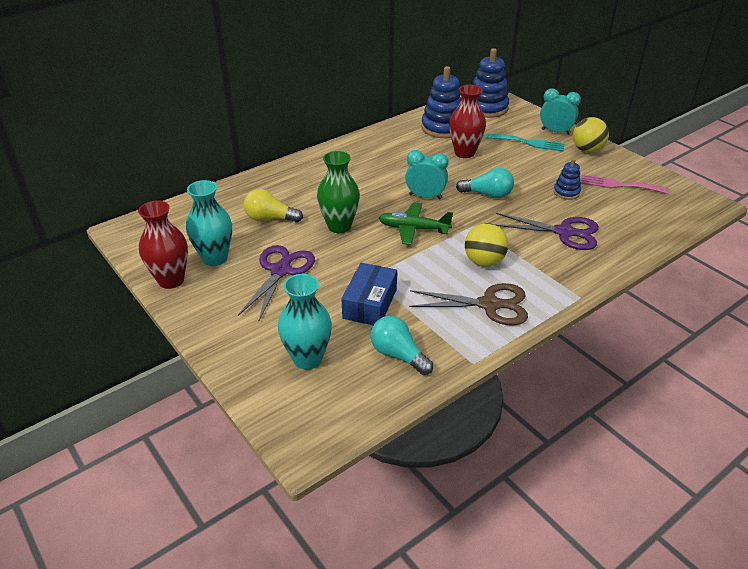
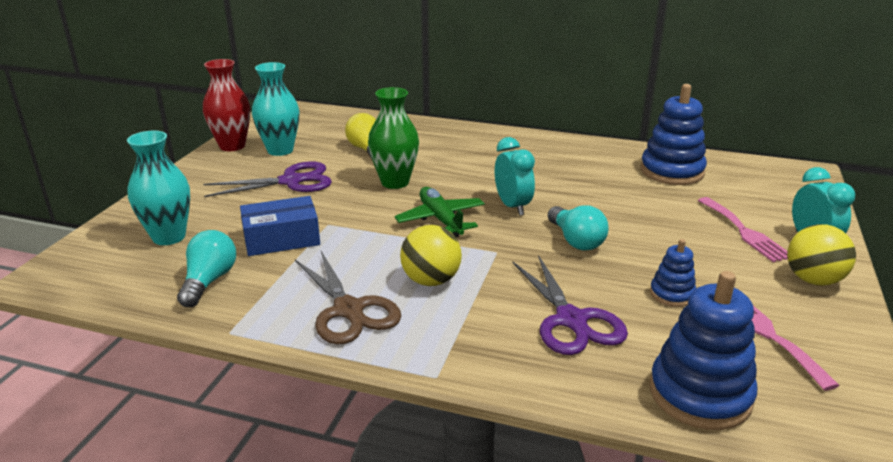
camera: 55 degrees right, 10 degrees down
red vase [449,85,486,158] -> none
blue stacking toy [473,48,509,118] -> blue stacking toy moved to [650,271,758,430]
turquoise fork [486,133,565,151] -> pink fork [698,197,788,262]

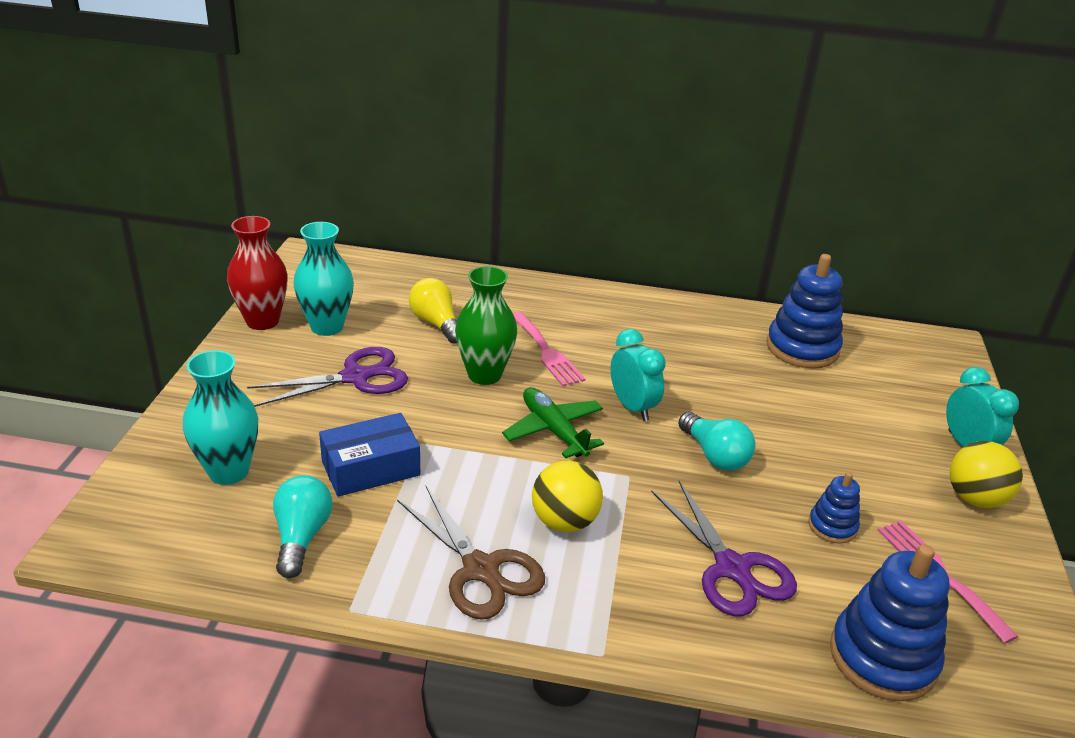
camera: 10 degrees left, 5 degrees up
pink fork [698,197,788,262] -> pink fork moved to [513,312,585,386]

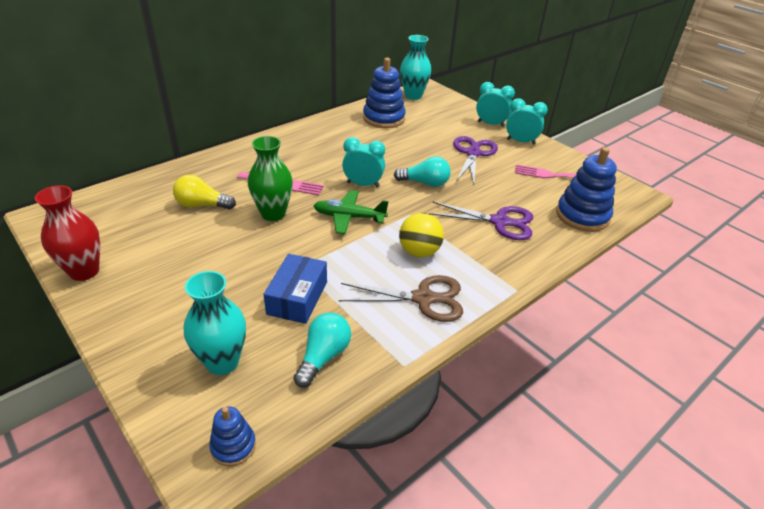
camera: 50 degrees left, 5 degrees up
purple scissors [247,347,408,407] -> purple scissors moved to [453,136,498,184]
turquoise light bulb [273,475,333,578] -> turquoise light bulb turned 75 degrees clockwise [294,313,351,388]
turquoise vase [294,222,354,336] -> turquoise vase moved to [400,35,431,100]
blue stacking toy [808,472,860,544] -> blue stacking toy moved to [209,406,256,466]
yellow ball [950,441,1023,508] -> turquoise clock [506,98,548,145]

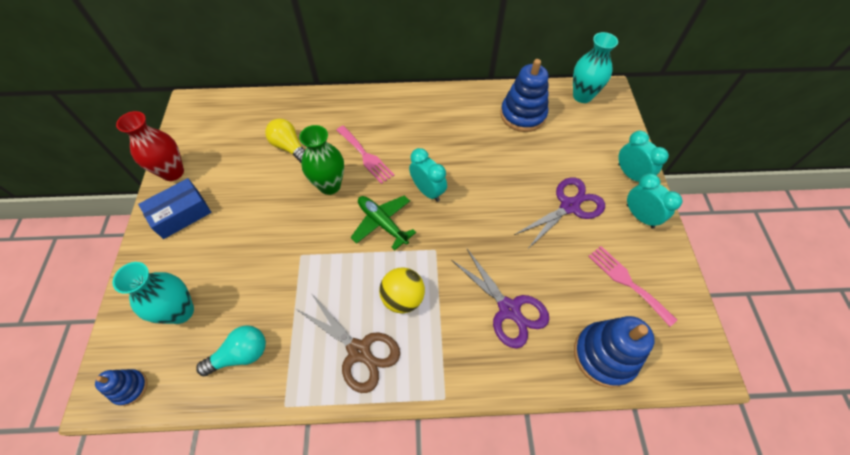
camera: 40 degrees right, 20 degrees up
blue box [263,254,327,324] -> blue box moved to [138,178,212,239]
turquoise light bulb [394,156,451,187] -> none

